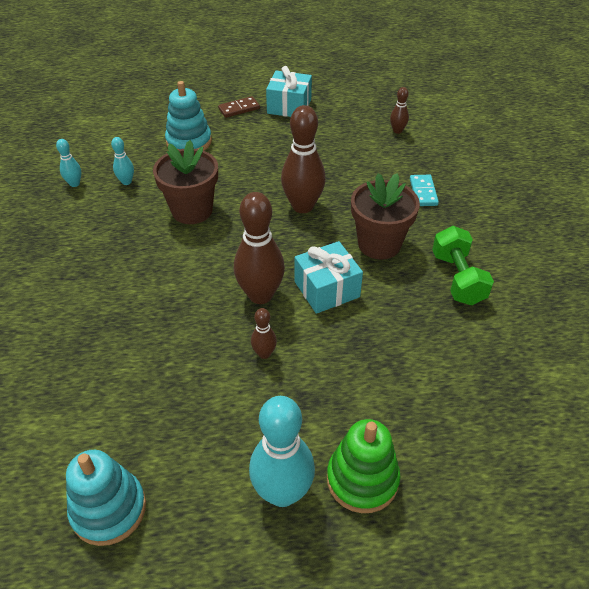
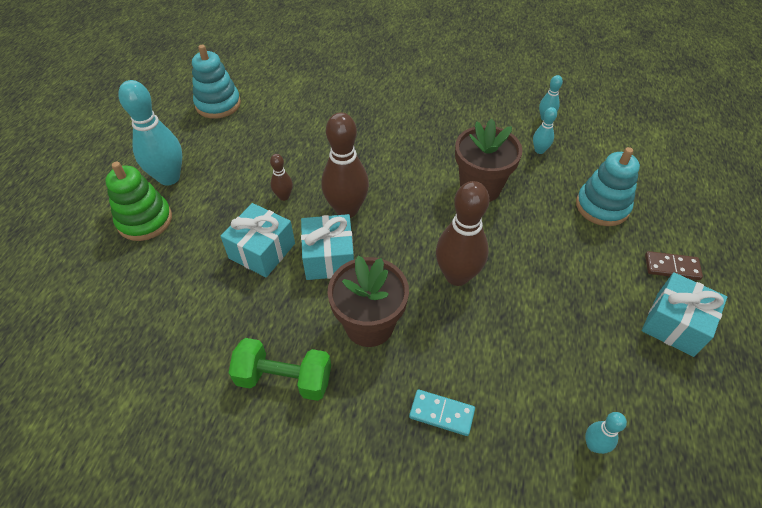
camera: 110 degrees right, 5 degrees up
brown domino [218,96,260,118] -> brown domino turned 75 degrees counterclockwise [645,251,703,280]
brown bowling pin [390,87,409,134] -> turquoise bowling pin [585,412,627,454]
none -> turquoise gift [221,203,295,277]

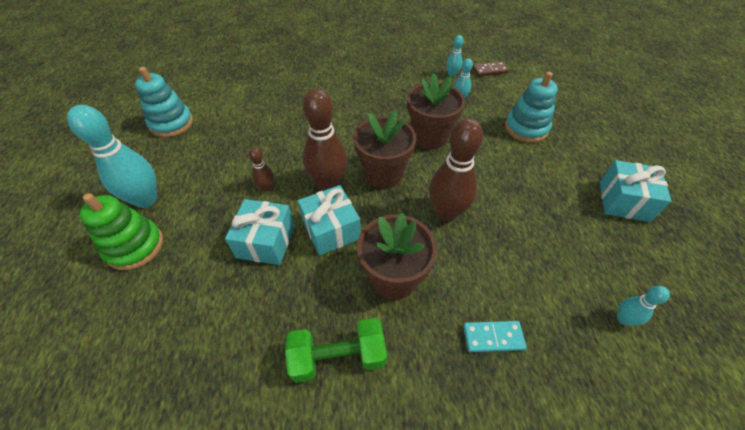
camera: 20 degrees left, 0 degrees up
brown domino [645,251,703,280] -> brown domino moved to [472,61,509,77]
none -> brown flower pot [353,110,417,188]

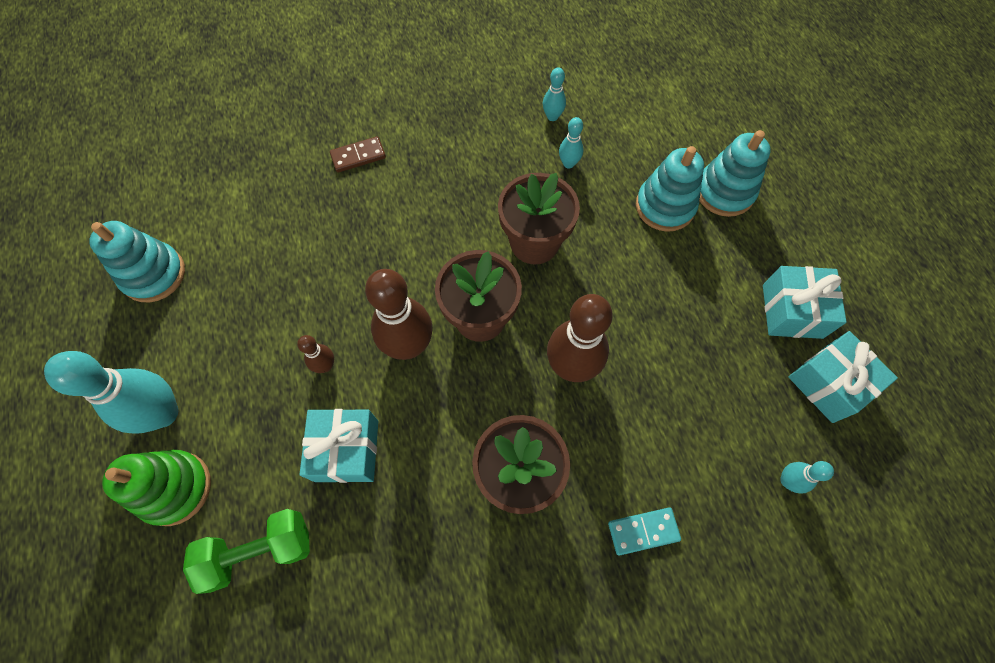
camera: 10 degrees left, 15 degrees up
green dumbbell [285,318,387,383] -> green dumbbell moved to [183,509,310,594]
turquoise gift [298,185,361,256] -> turquoise gift moved to [788,331,898,423]
brown domino [472,61,509,77] -> brown domino moved to [330,136,386,173]
none -> turquoise stacking toy [699,130,771,217]

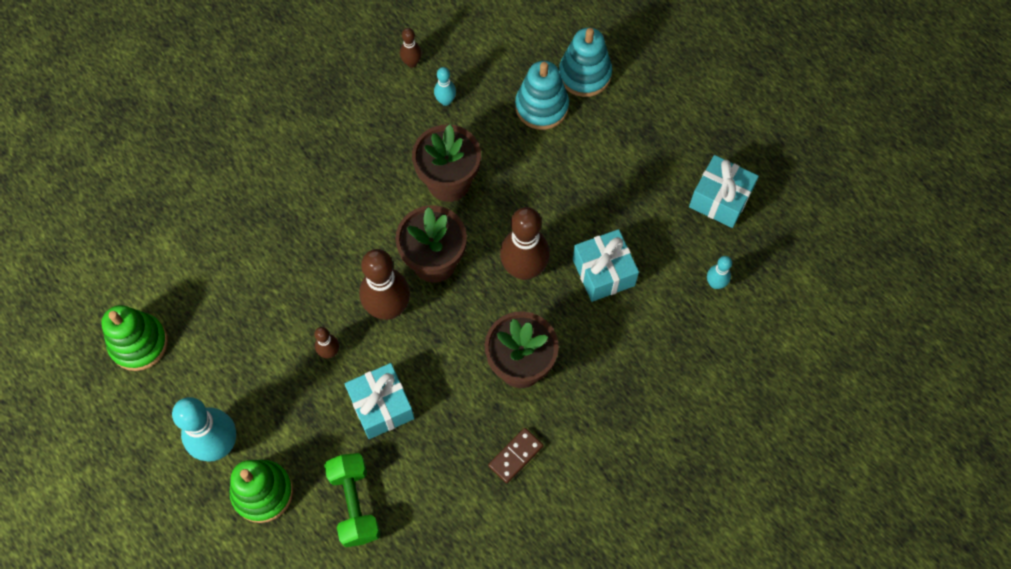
camera: 25 degrees left, 0 degrees up
turquoise stacking toy [89,221,185,302] -> green stacking toy [101,305,168,371]
green dumbbell [183,509,310,594] -> green dumbbell turned 60 degrees counterclockwise [324,453,380,547]
brown domino [330,136,386,173] -> brown domino moved to [488,428,543,483]
turquoise bowling pin [543,68,566,121] -> brown bowling pin [400,28,422,68]
turquoise domino [608,507,681,555] -> none
turquoise gift [763,266,847,339] -> turquoise gift moved to [573,229,639,302]

